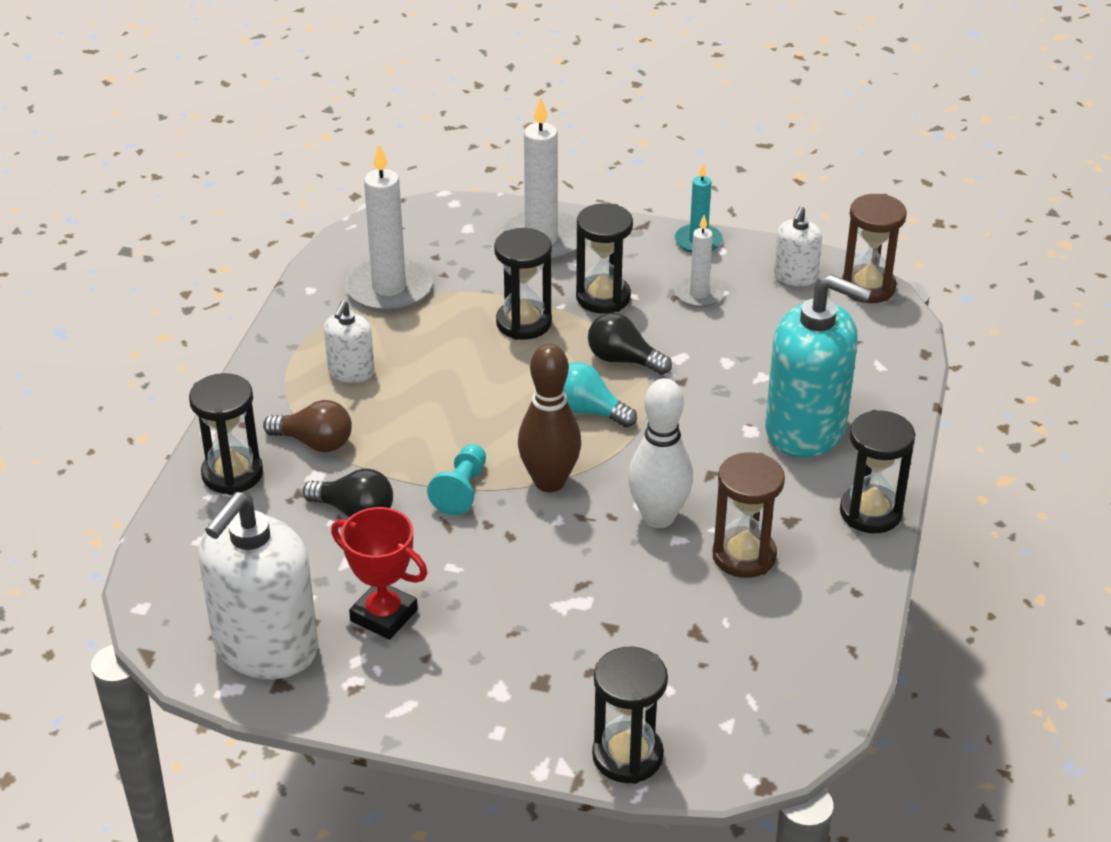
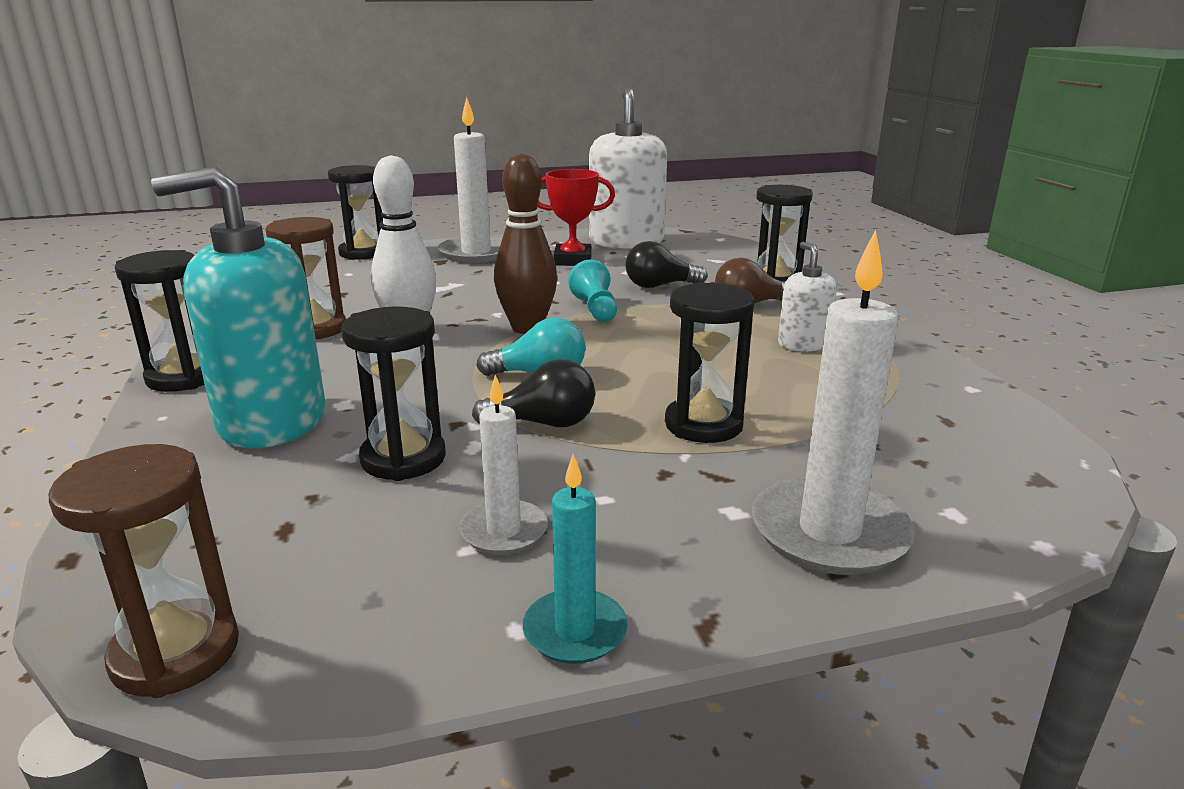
camera: 150 degrees right, 15 degrees down
white candle [345,144,433,312] -> white candle moved to [438,97,502,263]
black hourglass [576,203,633,314] -> black hourglass moved to [341,306,446,481]
white soap dispenser [774,206,822,286] -> none

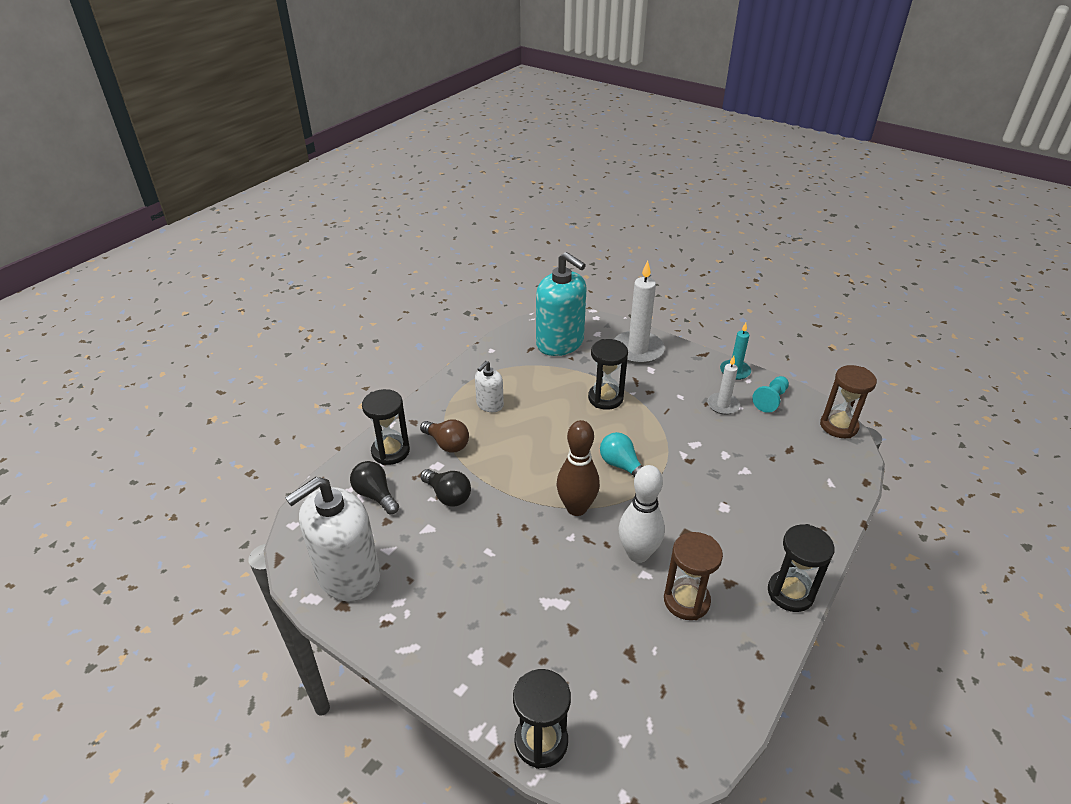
camera: 130 degrees left, 15 degrees up
turquoise soap dispenser [151,166,325,448] -> turquoise soap dispenser moved to [536,252,587,356]
black hourglass [341,306,446,481] -> none
white candle [438,97,502,263] -> none
black light bulb [472,359,595,427] -> black light bulb moved to [350,461,399,514]
red trophy [537,169,615,266] -> none
turquoise pawn [568,259,617,322] -> turquoise pawn moved to [752,376,789,413]

